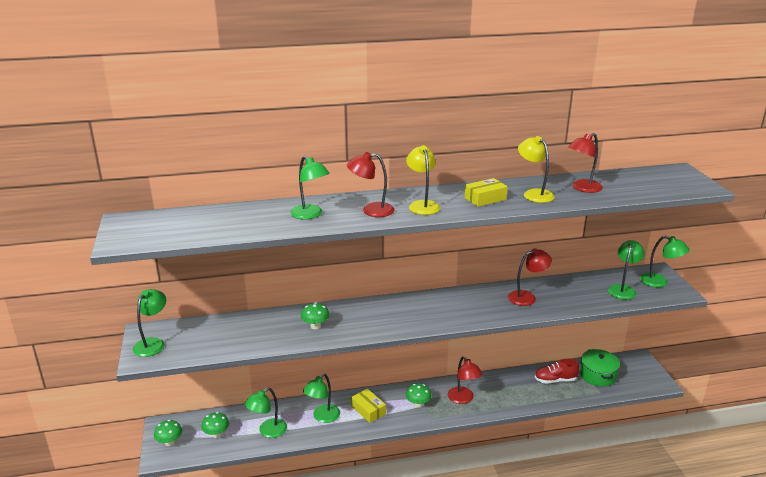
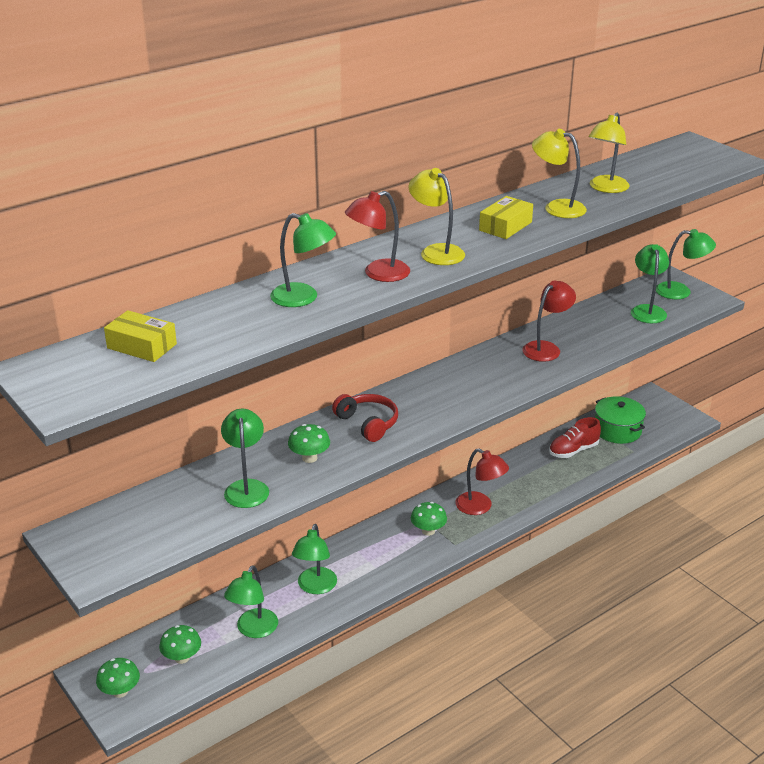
camera: 25 degrees left, 5 degrees up
green lamp [133,289,166,357] -> green lamp moved to [221,409,269,508]
yellow box [351,389,386,423] -> yellow box moved to [104,310,177,362]
red lamp [568,133,603,193] -> yellow lamp [589,113,629,193]
none -> red headphones [332,394,398,442]

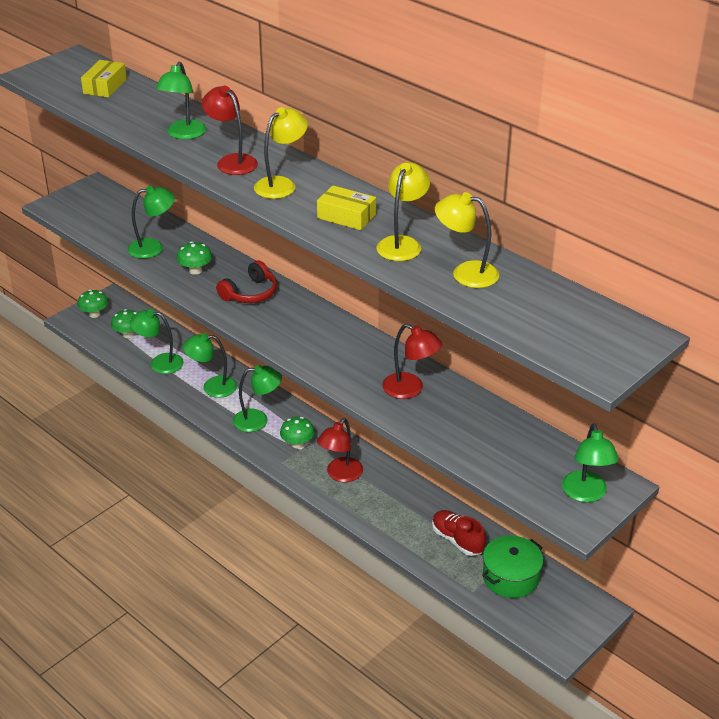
camera: 80 degrees right, 5 degrees up
green lamp [631,244,669,323] -> green lamp moved to [233,365,282,432]

